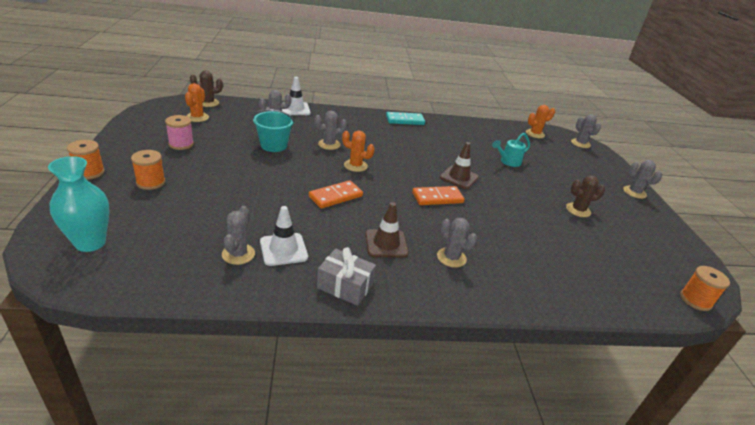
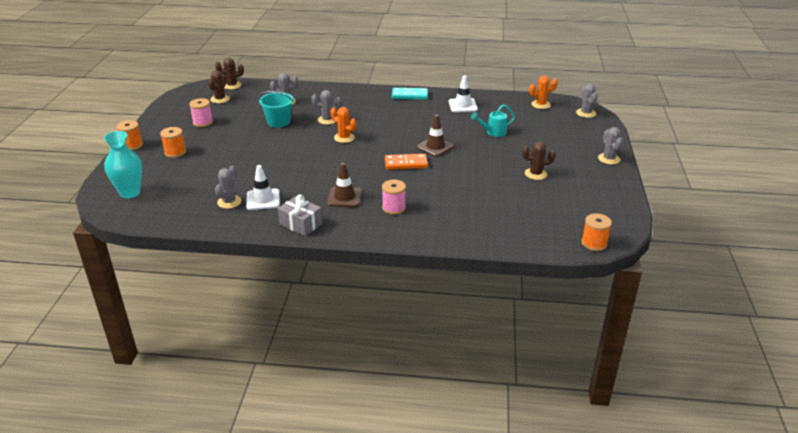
camera: 15 degrees right, 0 degrees up
orange cactus [185,83,209,122] -> brown cactus [208,70,230,103]
white traffic cone [282,77,311,115] -> white traffic cone moved to [449,75,478,112]
orange domino [309,180,363,209] -> none
grey cactus [437,218,477,268] -> pink spool [382,180,406,215]

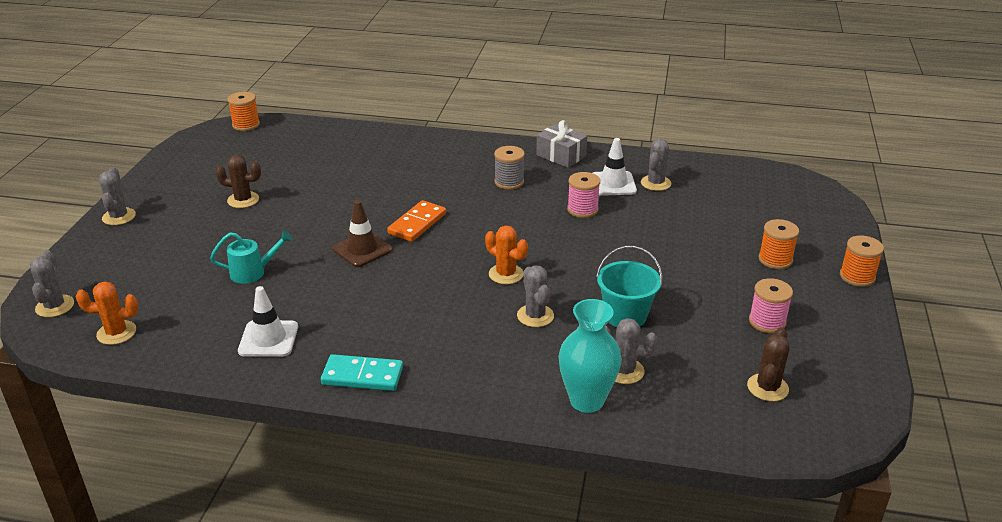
camera: 175 degrees left, 0 degrees up
turquoise vase [104,131,142,199] -> turquoise vase moved to [558,299,622,413]
brown cactus [215,57,244,90] -> none
grey cactus [311,90,341,125] -> grey cactus turned 75 degrees clockwise [517,266,554,327]
brown traffic cone [327,163,362,207] -> grey spool [494,146,525,190]
pink spool [382,180,406,215] -> pink spool moved to [567,172,600,218]
orange domino [385,154,428,170] -> orange domino turned 60 degrees counterclockwise [387,200,446,242]

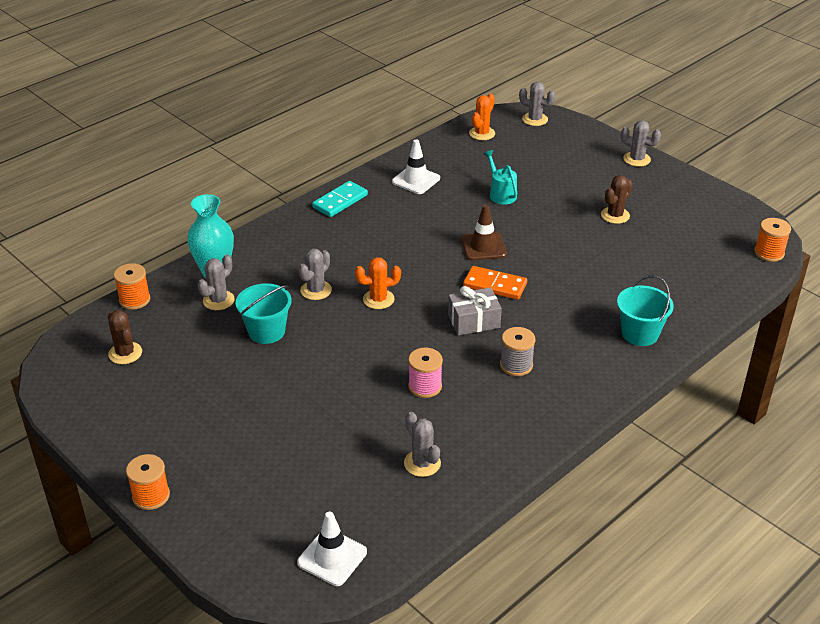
camera: 125 degrees right, 5 degrees up
turquoise watering can [210,230,293,284] -> turquoise watering can turned 135 degrees clockwise [483,150,517,205]
orange domino [387,200,446,242] -> orange domino turned 45 degrees counterclockwise [463,266,527,300]
grey cactus [517,266,554,327] -> grey cactus turned 75 degrees counterclockwise [298,248,332,300]
grey gift [536,120,587,168] -> grey gift moved to [448,286,502,336]
white traffic cone [593,138,637,196] -> white traffic cone moved to [297,511,367,586]
pink spool [749,278,793,333] -> none
orange spool [759,219,799,269] -> orange spool moved to [114,263,150,310]
none -> turquoise bucket [617,275,674,346]

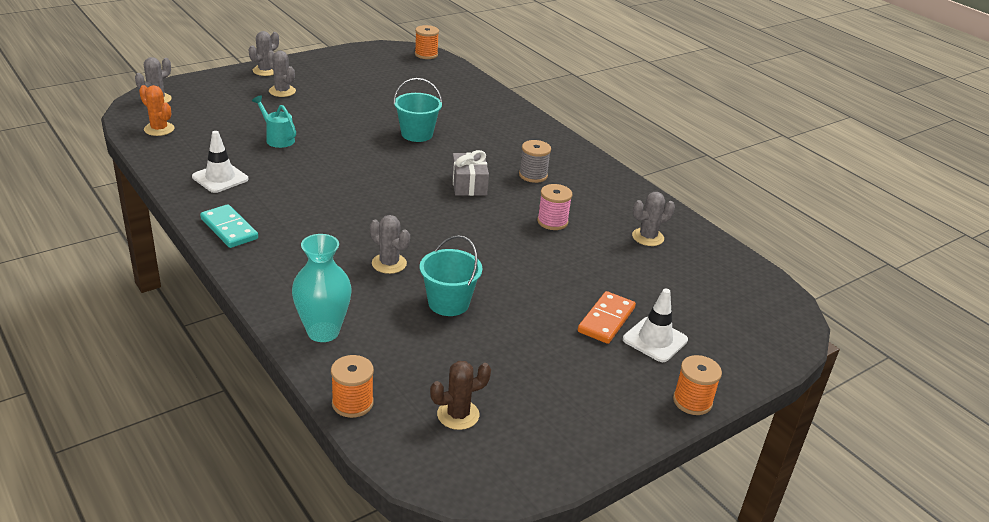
camera: 85 degrees left, 5 degrees down
grey cactus [197,254,235,310] -> grey cactus moved to [267,50,296,97]
white traffic cone [297,511,367,586] -> white traffic cone moved to [623,288,688,362]
orange cactus [355,257,401,309] -> none
brown traffic cone [461,204,507,261] -> none
orange domino [463,266,527,300] -> orange domino moved to [578,291,636,344]
turquoise watering can [483,150,517,205] -> turquoise watering can turned 60 degrees clockwise [252,95,296,148]
brown cactus [601,175,633,224] -> none
turquoise bucket [617,275,674,346] -> turquoise bucket moved to [393,78,443,142]

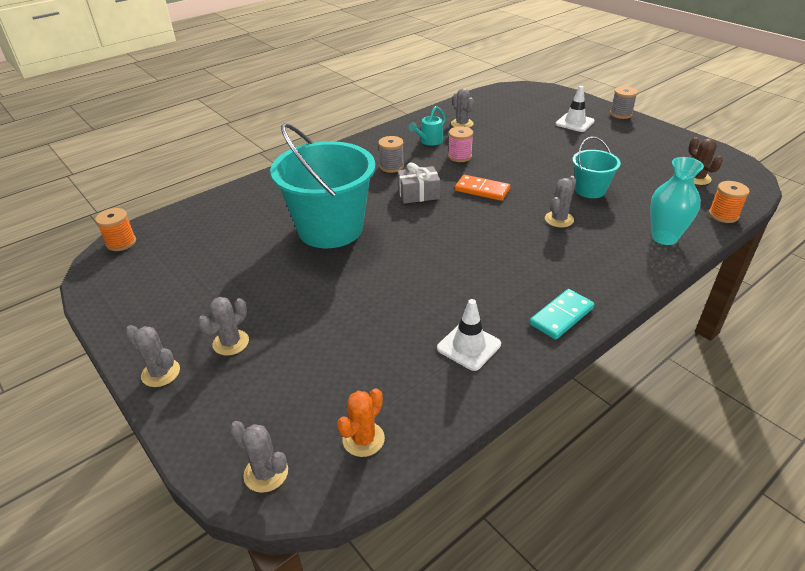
camera: 90 degrees left, 5 degrees up
turquoise watering can [252,95,296,148] -> turquoise watering can moved to [408,106,446,146]
turquoise bucket [393,78,443,142] -> turquoise bucket [270,123,375,248], size x2.01
orange domino [578,291,636,344] -> orange domino moved to [455,175,510,201]
orange spool [673,355,722,415] -> grey spool [610,86,638,119]

